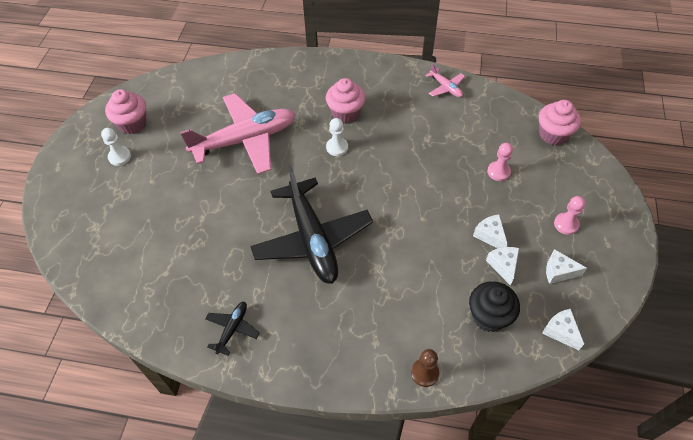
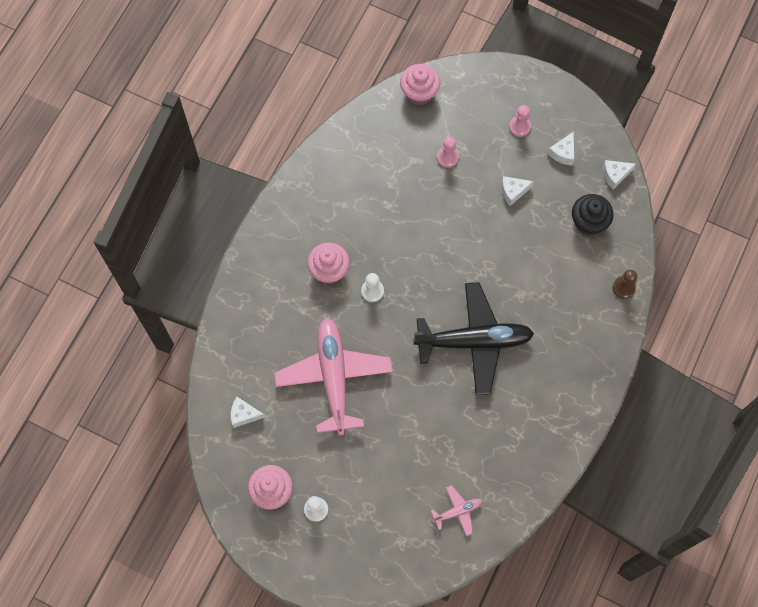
camera: 75 degrees left, 15 degrees up
black plane [205,302,260,355] -> none
pink plane [425,63,465,97] -> pink plane moved to [431,485,482,536]
white cheese [486,247,519,286] -> white cheese moved to [231,397,265,428]

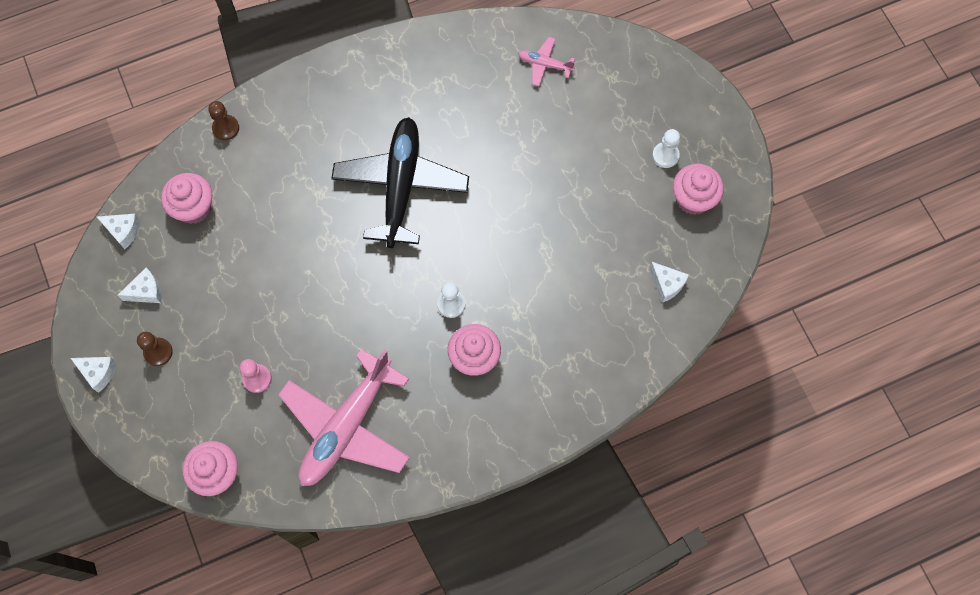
camera: 140 degrees left, 0 degrees up
pink plane [274,318,393,436] -> pink plane moved to [278,349,410,486]
black plane [413,282,534,395] -> black plane turned 60 degrees clockwise [331,117,469,248]
white cheese [502,176,534,206] -> white cheese moved to [71,357,117,393]
pink pawn [509,105,531,137] -> brown pawn [137,332,173,366]
black cupcake [572,194,614,236] -> pink cupcake [161,173,213,224]

